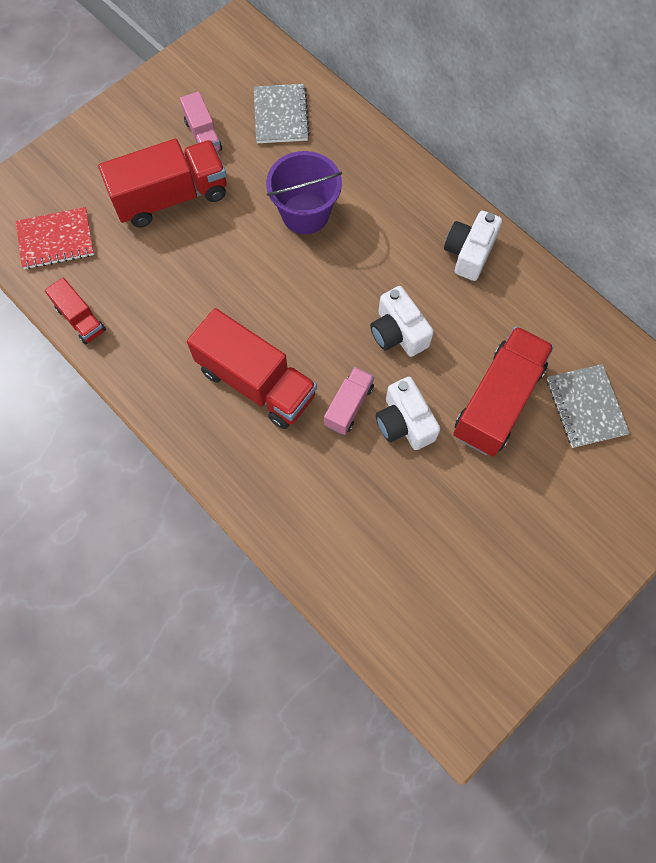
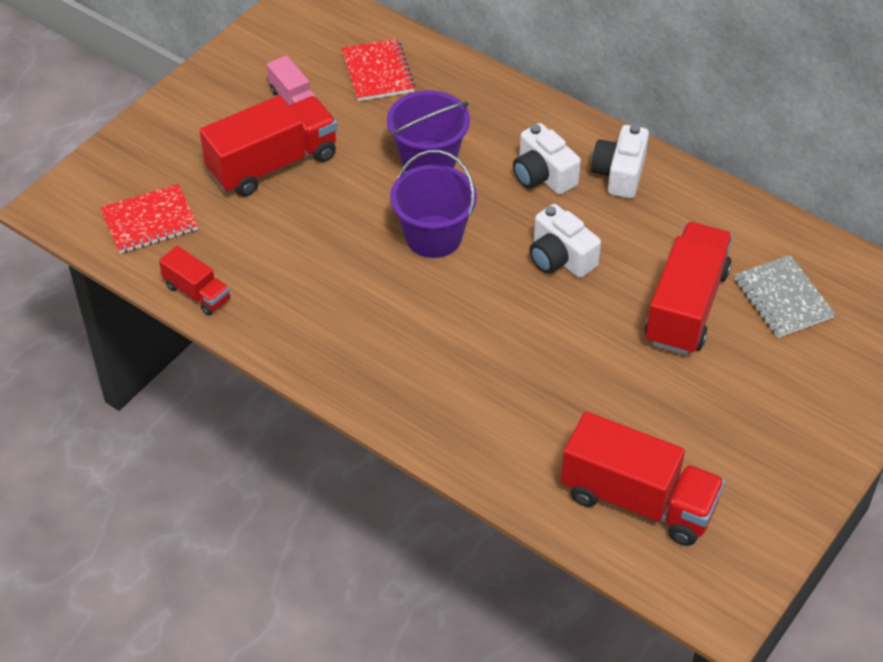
camera: 10 degrees left, 20 degrees down
red truck [187,308,317,429] -> red truck moved to [561,412,725,546]
grey notebook [254,84,310,143] -> red notebook [341,39,415,101]
pink truck [324,367,374,435] -> none
white camera [376,377,440,450] -> white camera moved to [513,123,581,195]
none -> purple bucket [390,150,477,258]

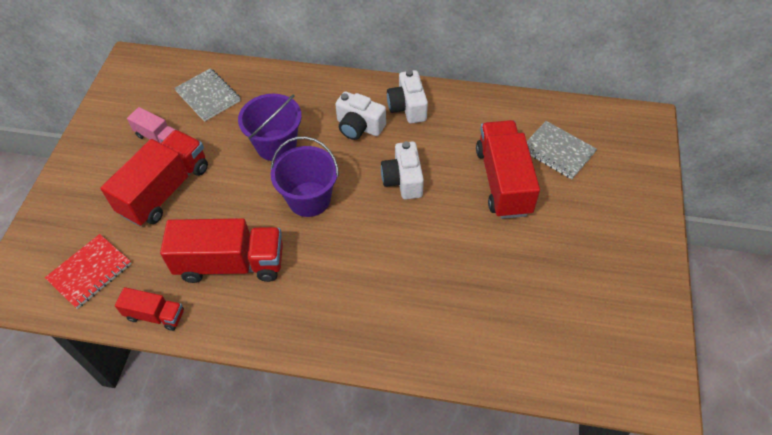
camera: 25 degrees left, 5 degrees up
red notebook [341,39,415,101] -> grey notebook [174,68,241,122]
white camera [529,204,601,278] -> white camera turned 60 degrees clockwise [381,141,424,200]
red truck [561,412,725,546] -> red truck moved to [160,218,283,283]

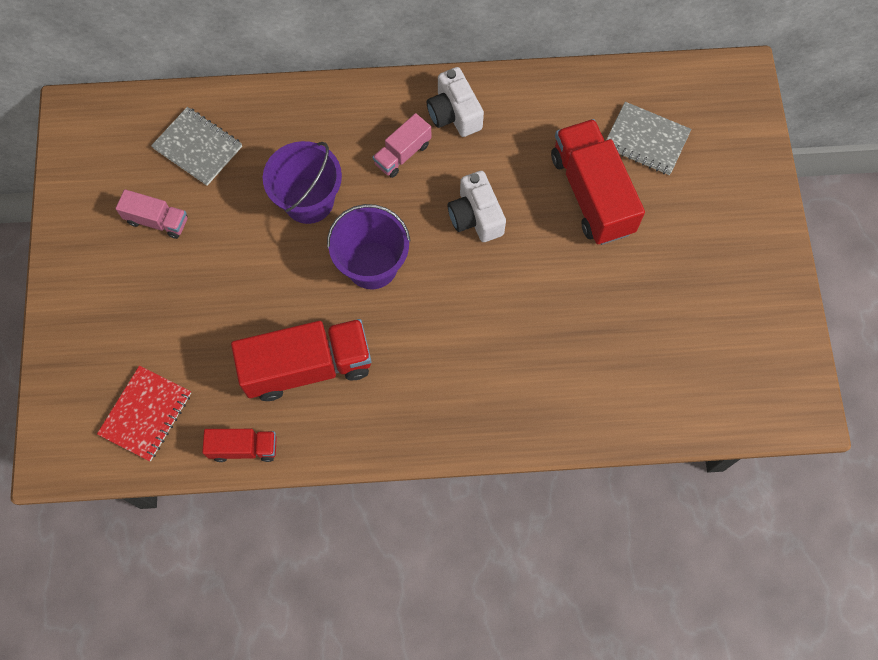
camera: 15 degrees left, 15 degrees up
red truck [101,130,208,227] -> none
white camera [335,91,386,140] -> pink truck [373,113,431,178]

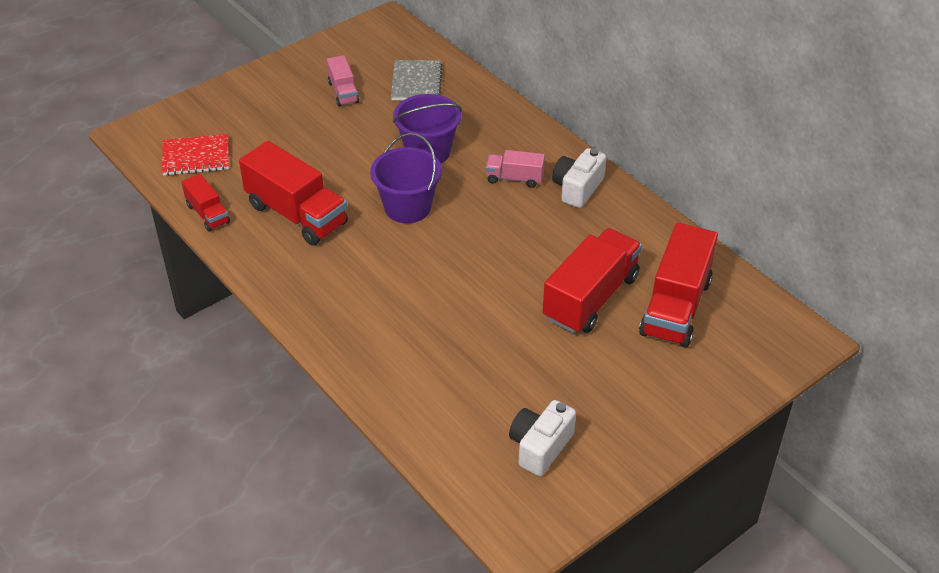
camera: 55 degrees right, 25 degrees down
white camera [448,171,506,242] -> white camera moved to [509,400,576,476]
grey notebook [606,102,692,175] -> red truck [639,223,718,348]

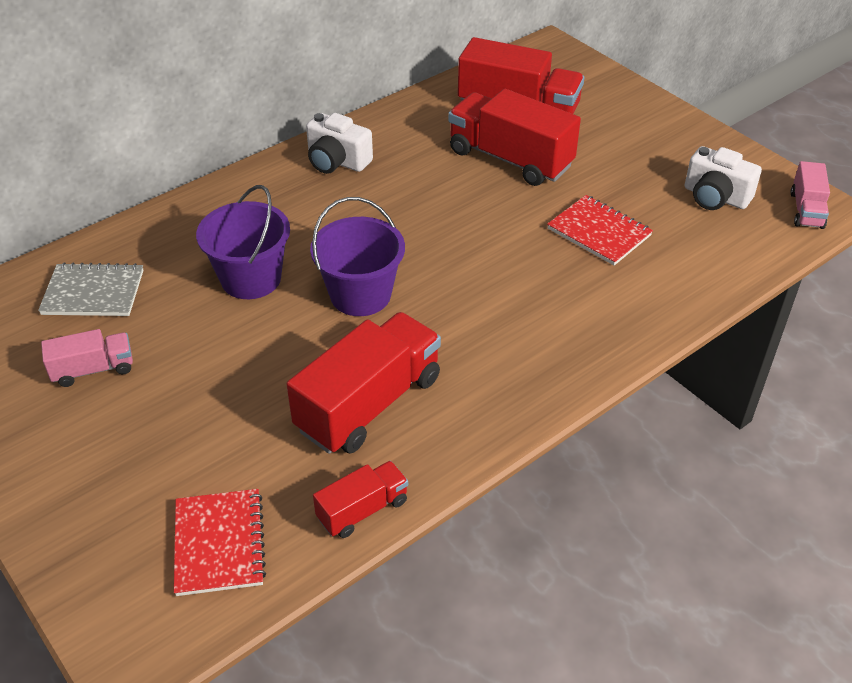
camera: 90 degrees left, 0 degrees up
pink truck [486,150,545,188] -> pink truck moved to [790,161,830,229]
none -> red notebook [547,195,653,266]

